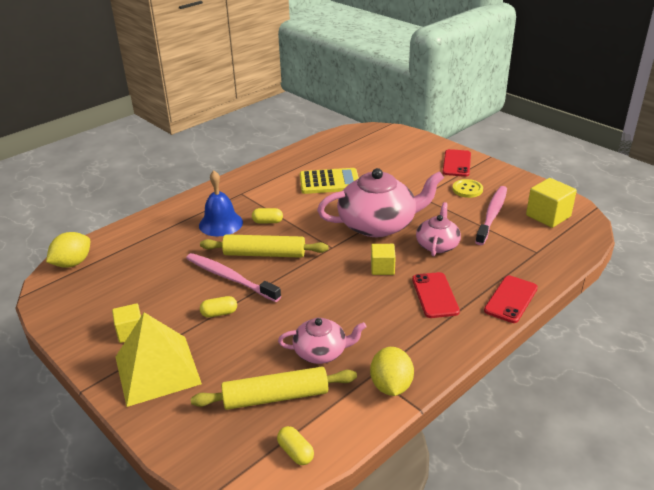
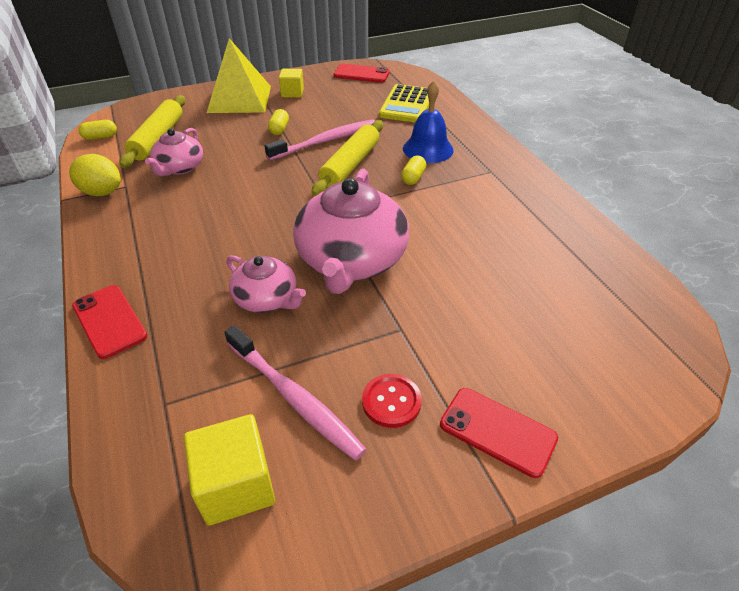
camera: 110 degrees right, 10 degrees up
yellow lemon [46,232,90,268] -> none
yellow calculator [300,168,359,194] -> yellow calculator moved to [379,84,429,123]
yellow cube [371,244,396,275] -> none
red phone [412,272,460,318] -> red phone moved to [334,64,390,83]
yellow button [452,179,483,198] -> red button [362,374,422,428]

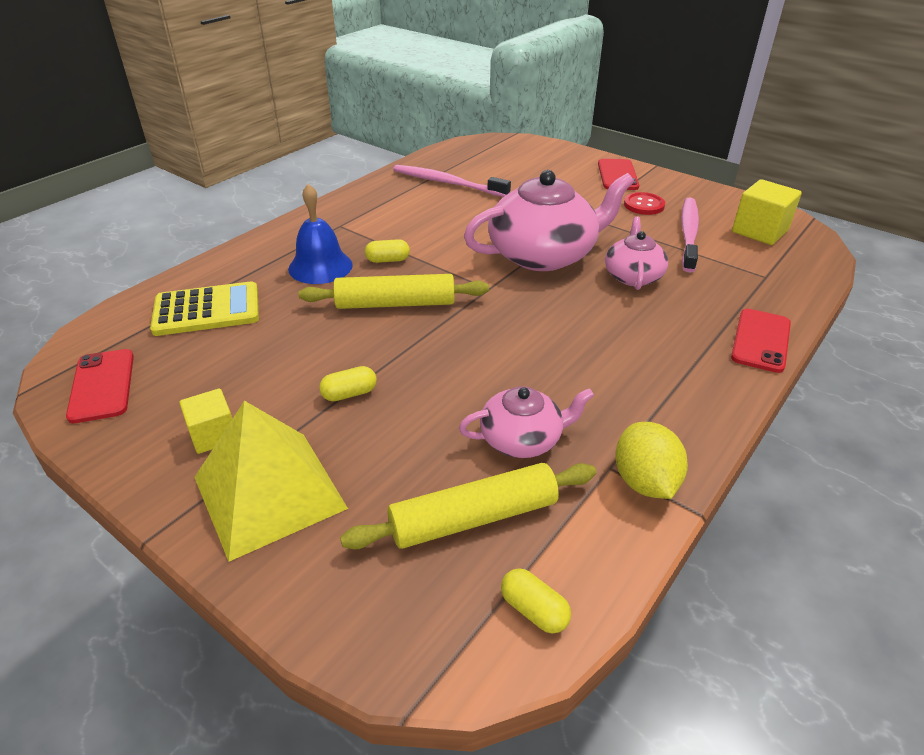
camera: 120 degrees left, 5 degrees down
pink toothbrush [265,119,375,160] -> pink toothbrush moved to [393,165,511,197]

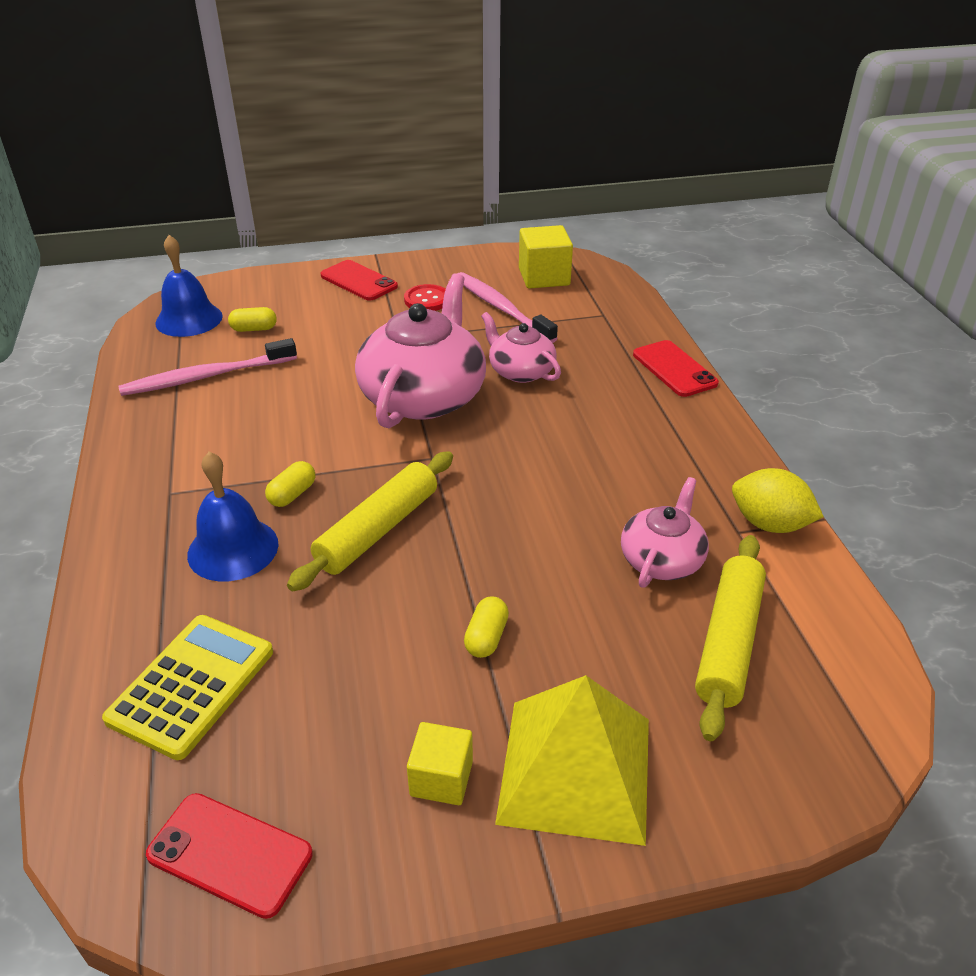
camera: 50 degrees left, 0 degrees up
yellow capsule [501,568,571,634] -> yellow capsule moved to [228,307,277,332]
none -> blue bell [155,235,223,337]

